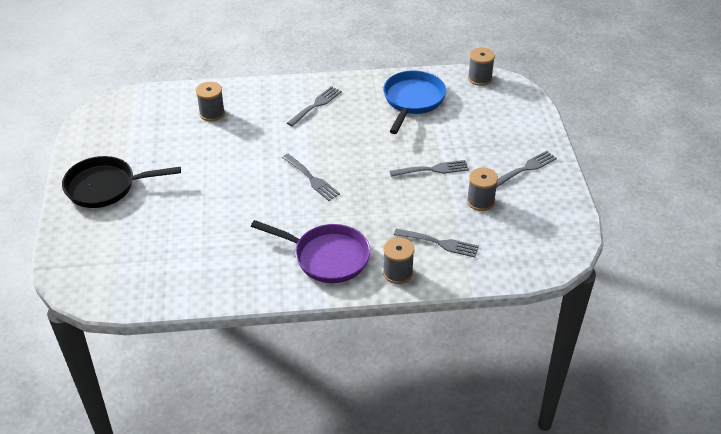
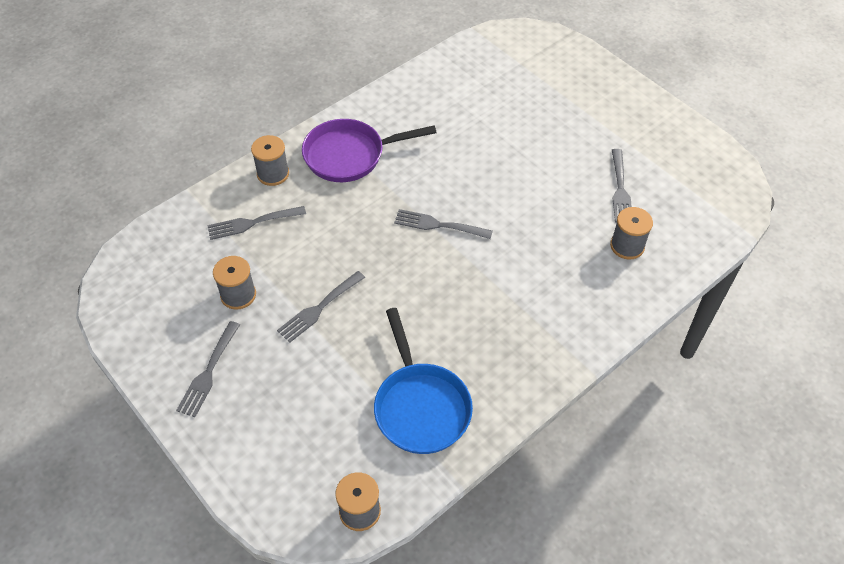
camera: 145 degrees right, 10 degrees up
black pan [62,156,181,208] -> none
grey fork [287,86,342,127] -> grey fork moved to [612,149,632,223]

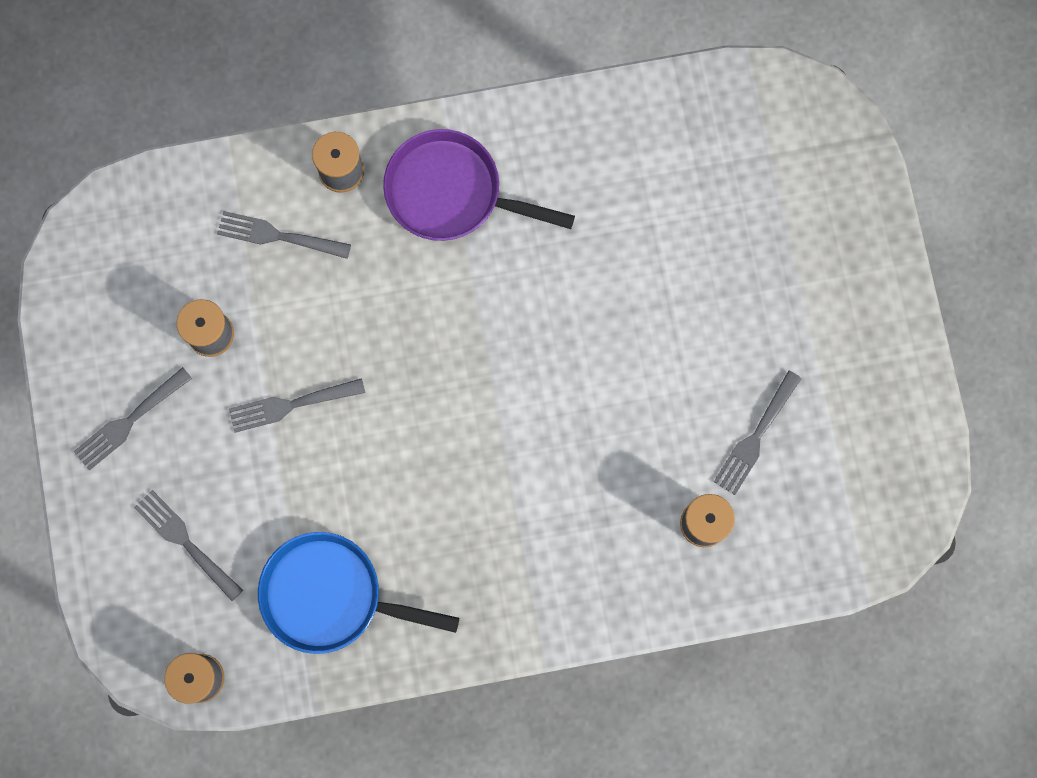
camera: 30 degrees right, 25 degrees up
blue pan [374,308,473,454] -> blue pan turned 90 degrees clockwise [258,532,459,654]
grey fork [394,209,493,239] -> grey fork moved to [134,490,243,601]

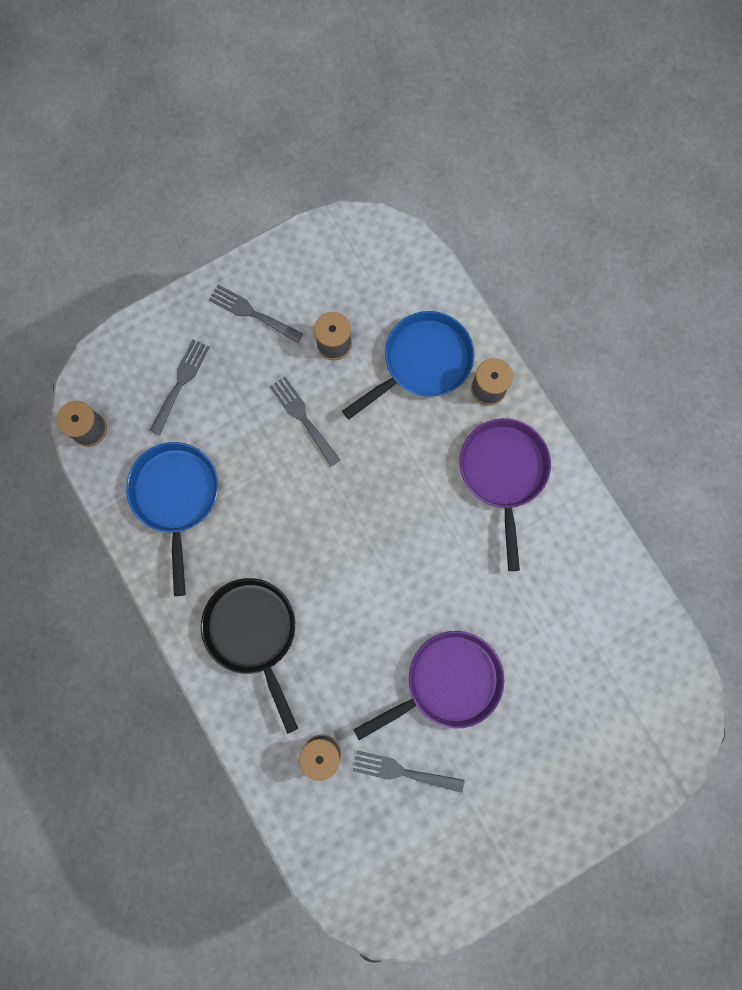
camera: 70 degrees right, 0 degrees up
grey fork [217,211,351,259] -> blue pan [342,311,475,419]
none -> black pan [201,578,298,734]
none -> purple pan [353,631,504,740]

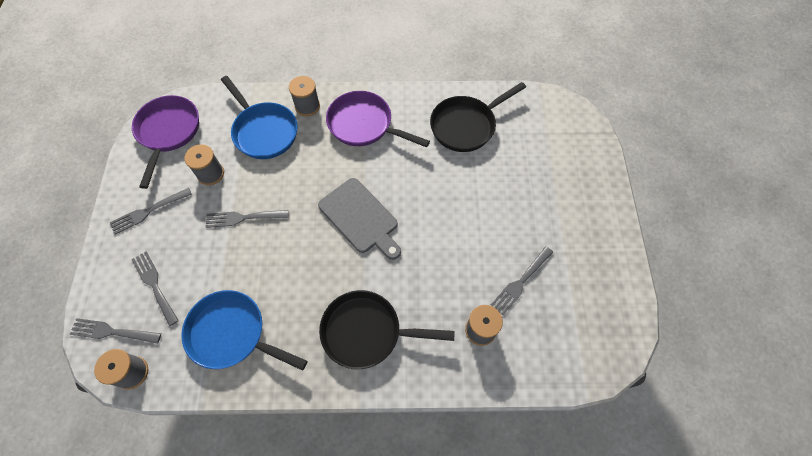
camera: 60 degrees left, 15 degrees down
blue pan [342,311,475,419] -> blue pan turned 150 degrees clockwise [221,76,298,159]
purple pan [353,631,504,740] -> purple pan moved to [132,95,199,189]
none -> grey fork [70,318,161,344]
none -> grey cutting board [318,178,401,260]
none -> black pan [430,82,526,152]

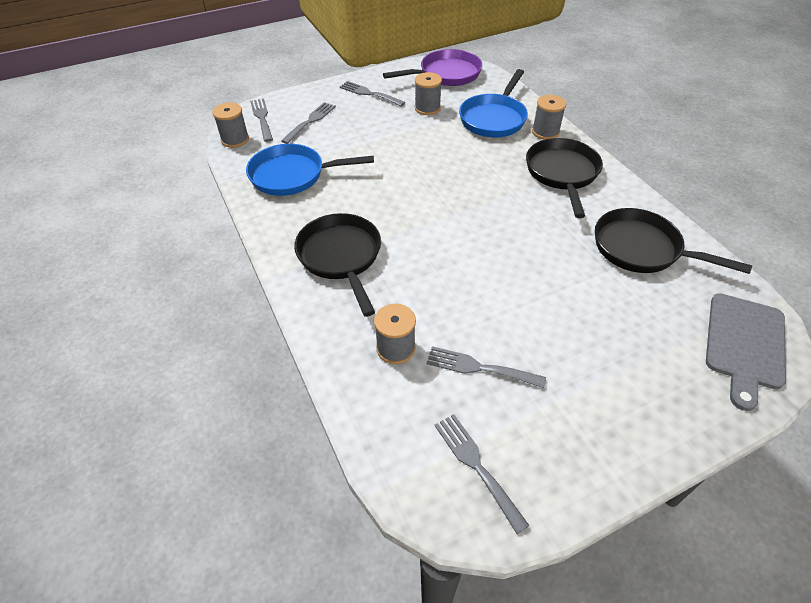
camera: 65 degrees right, 15 degrees down
blue pan [182,290,307,371] -> blue pan turned 90 degrees counterclockwise [246,144,374,196]
grey fork [206,210,289,228] -> grey fork moved to [435,414,530,534]
grey cutting board [318,178,401,260] -> grey cutting board moved to [706,293,786,411]
purple pan [326,91,430,147] -> black pan [526,138,603,218]

